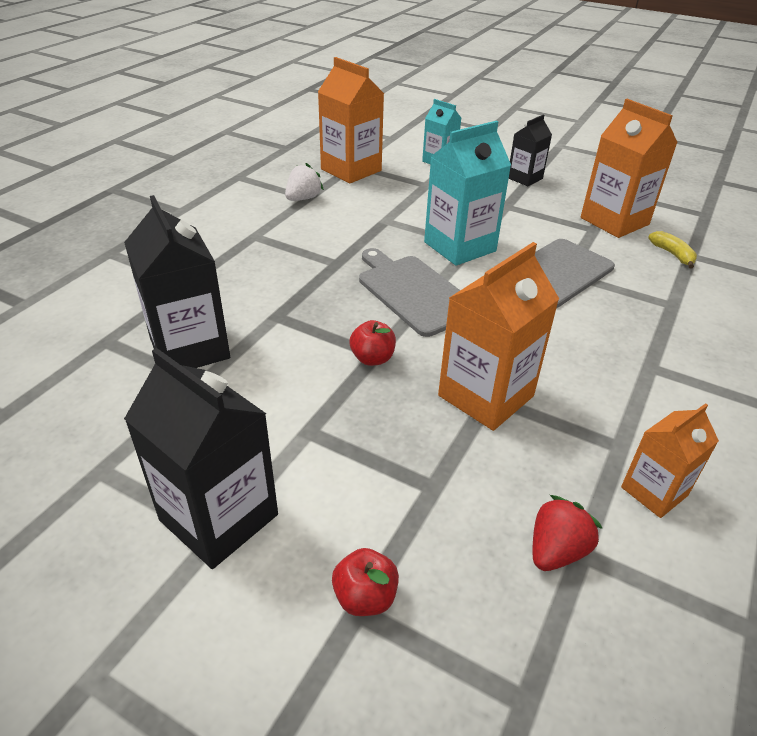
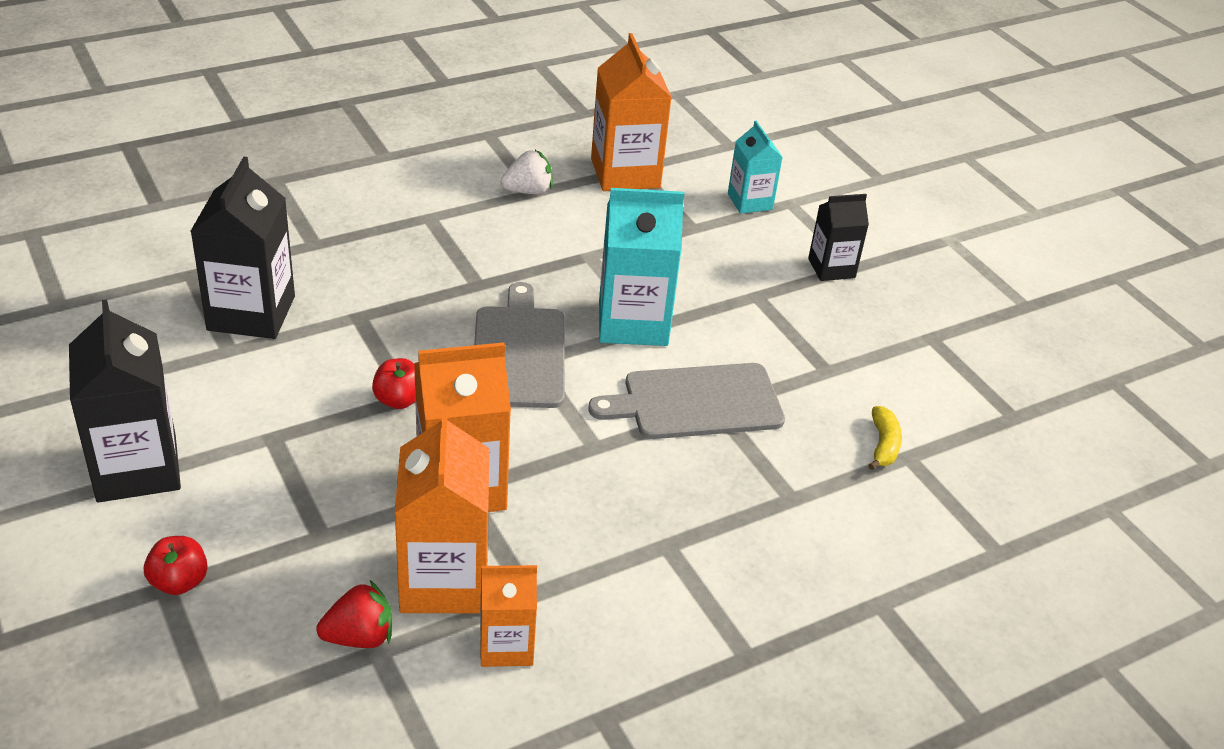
camera: 30 degrees right, 0 degrees up
orange carton [581,99,678,238] -> orange carton moved to [395,409,489,613]

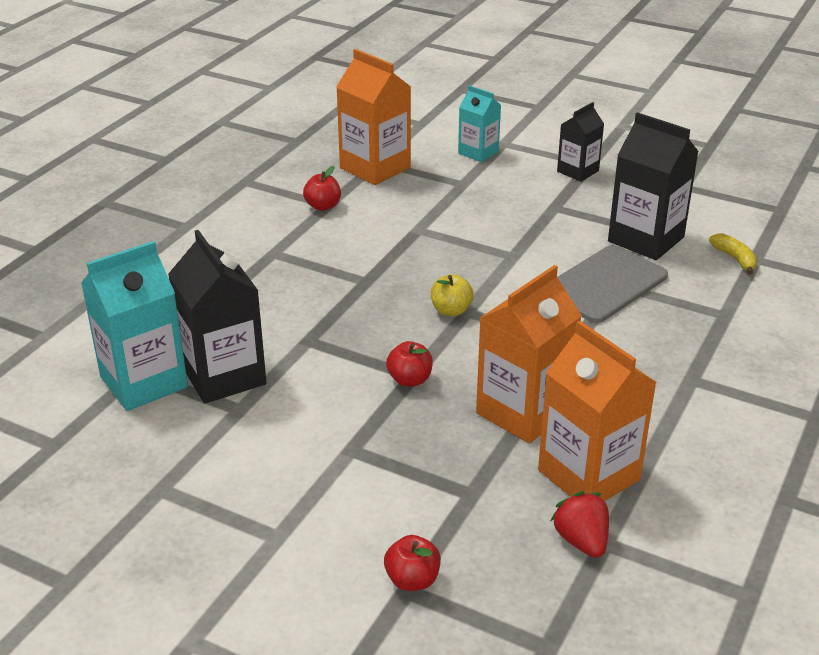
camera: 30 degrees left, 5 degrees down
black carton [69,299,181,503] -> black carton moved to [608,112,699,260]
red strawberry [316,580,392,648] -> red strawberry turned 60 degrees counterclockwise [551,491,609,558]
grey cutting board [474,282,565,408] -> yellow apple [431,274,474,316]
orange carton [480,565,537,667] -> none
white strawberry [501,150,553,194] -> red apple [303,166,341,211]
turquoise carton [599,188,684,346] -> turquoise carton moved to [81,241,188,411]

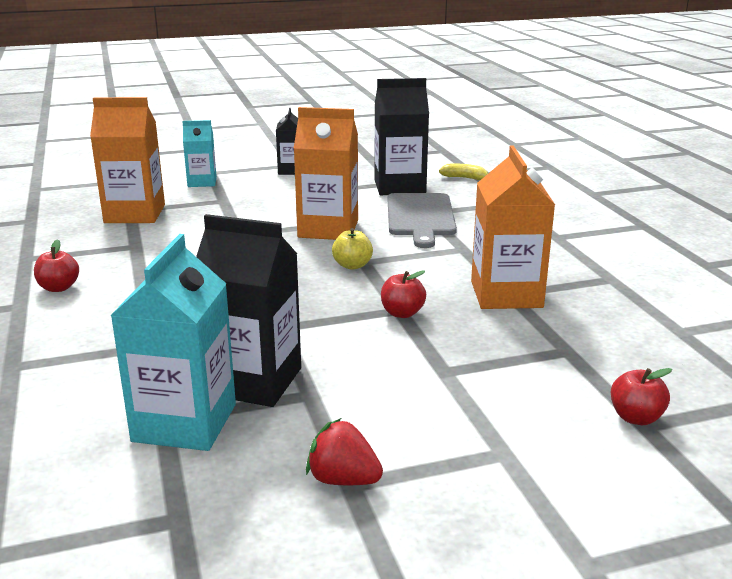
camera: 45 degrees left, 10 degrees down
red apple [303,166,341,211] -> red apple moved to [34,239,79,292]
orange carton [538,320,657,501] -> orange carton moved to [294,107,358,240]
red strawberry [551,491,609,558] -> red strawberry moved to [306,418,383,485]

